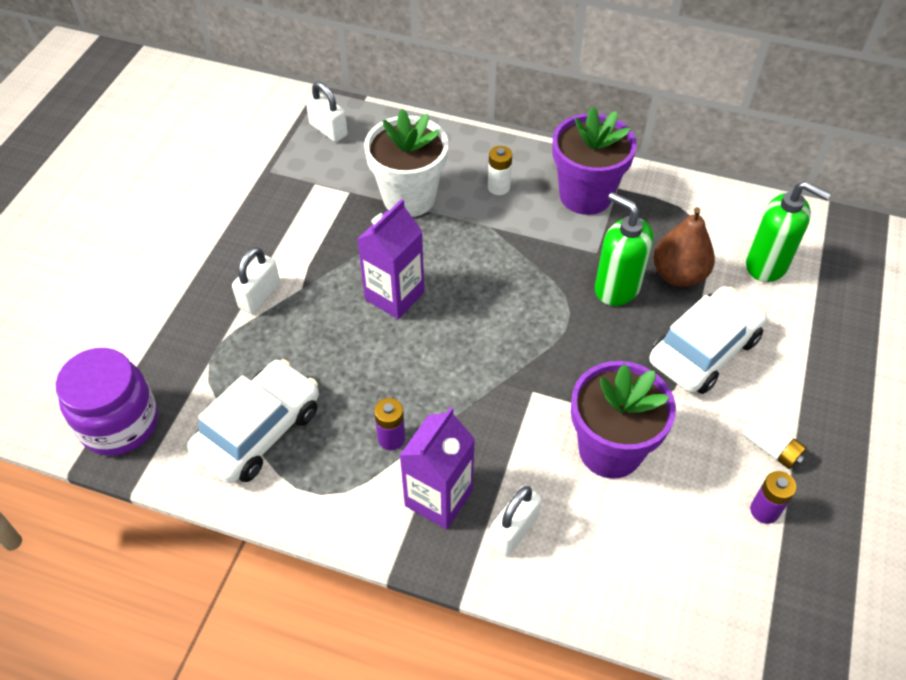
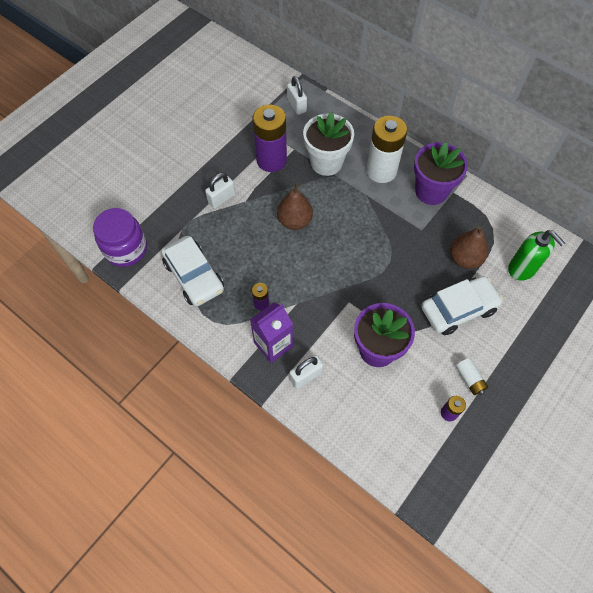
camera: 20 degrees right, 10 degrees up
white car [187,359,319,483] -> white car turned 90 degrees clockwise [161,236,224,306]
purple carton [357,199,424,319] -> brown pear [277,183,313,230]
white battery [488,146,512,195] -> white battery [366,116,407,183], size x2.22
green soap dispenser [595,192,653,306] -> none
none -> purple battery [253,105,287,172]

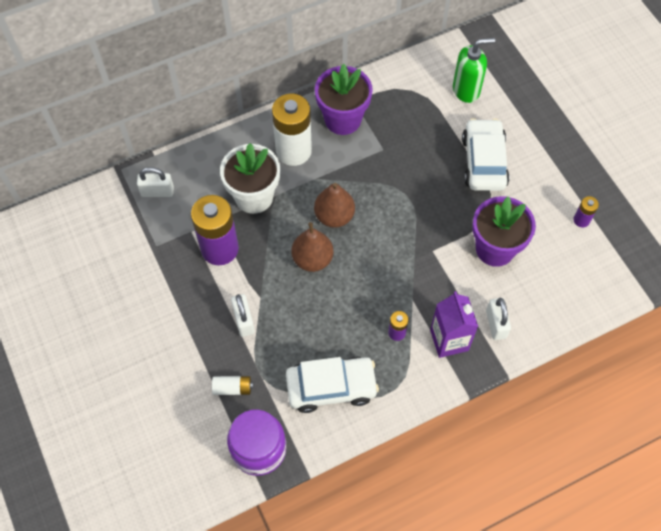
camera: 65 degrees left, 0 degrees up
brown pear [450,226,488,269] -> brown pear moved to [314,183,355,228]
white battery [456,358,488,395] -> white battery moved to [212,376,253,395]

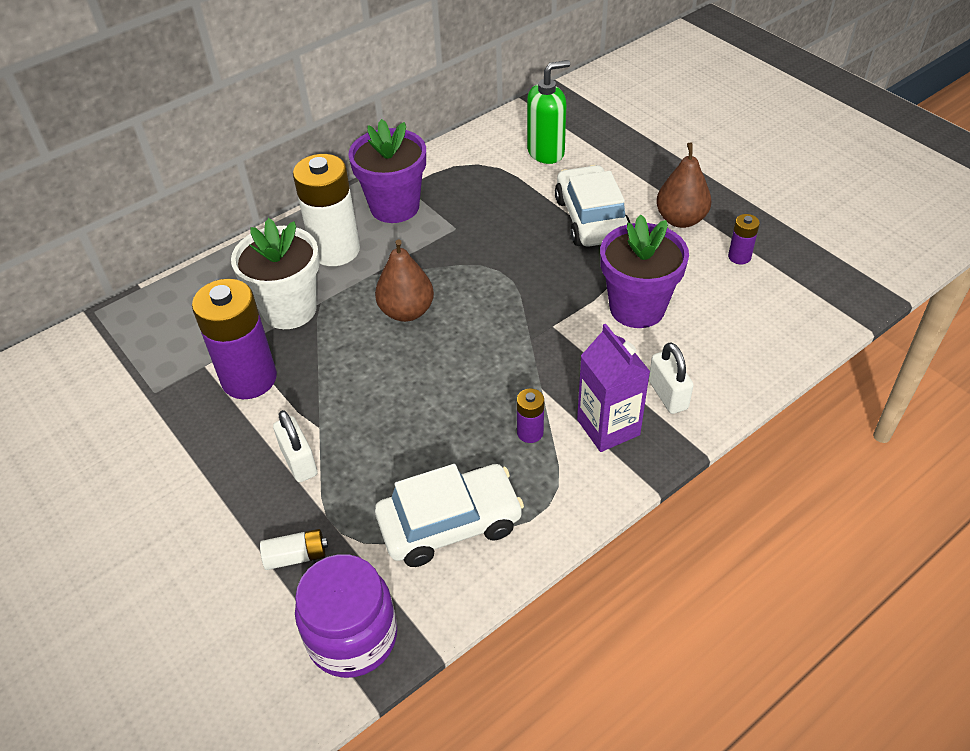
camera: 10 degrees left, 15 degrees down
white padlock [137,167,174,197] -> none
brown pear [291,222,334,272] -> brown pear moved to [656,142,711,228]

